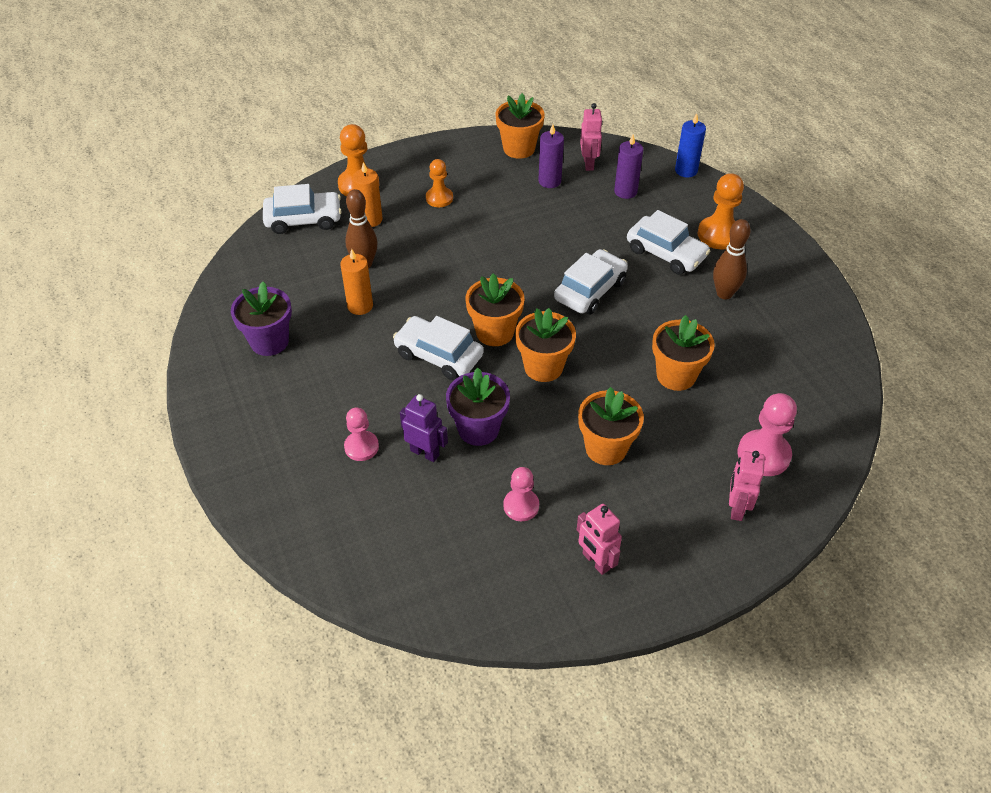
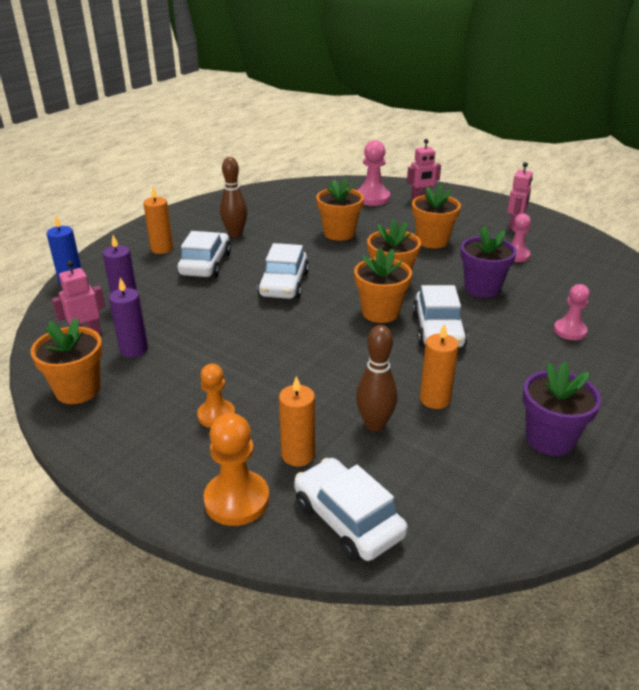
camera: 120 degrees left, 15 degrees down
purple robot [400,394,448,462] -> none
white car [554,249,628,315] -> white car turned 90 degrees counterclockwise [257,243,309,299]
orange pawn [697,173,744,249] -> orange candle [143,187,173,254]

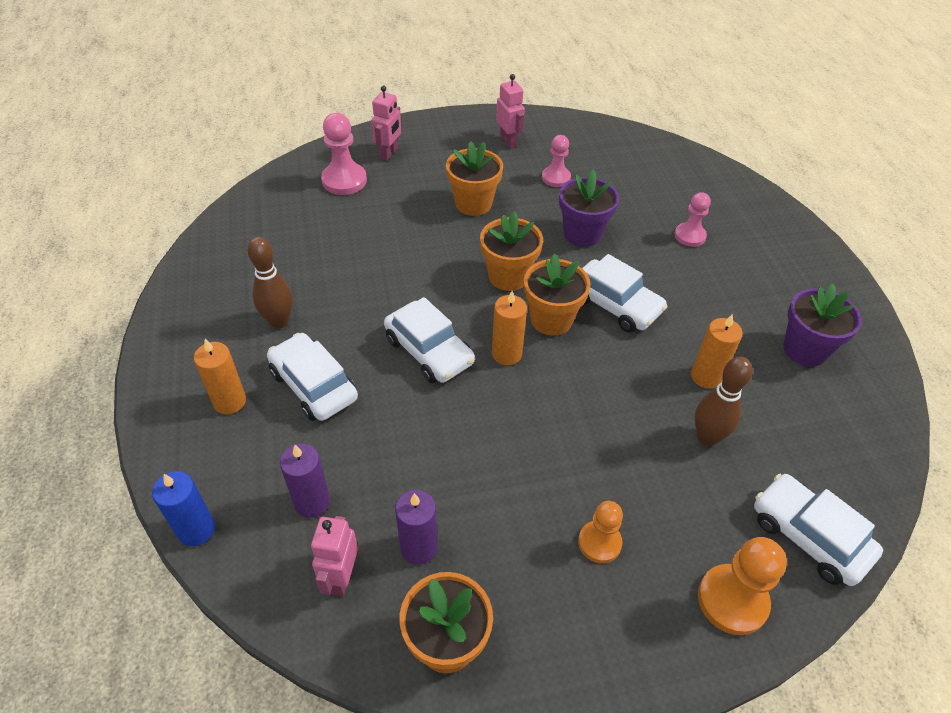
camera: 50 degrees left, 15 degrees up
orange candle [279,376,315,466] -> orange candle moved to [492,291,527,365]
white car [294,458,408,561] -> white car turned 45 degrees clockwise [754,474,883,586]
orange flower pot [316,178,364,241] -> none

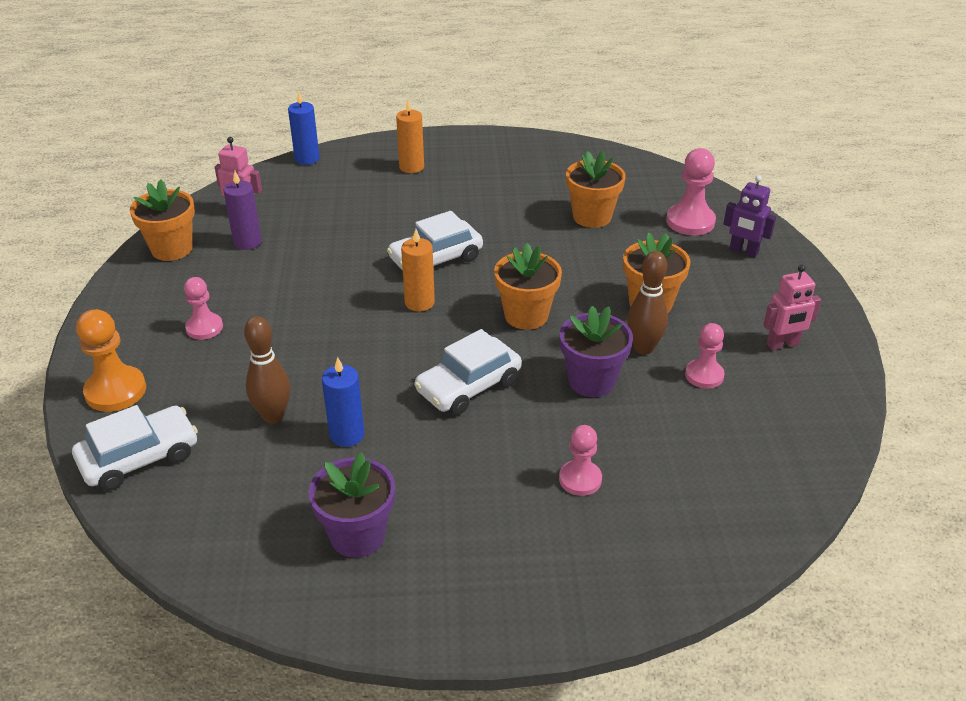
camera: 100 degrees right, 10 degrees down
brown bowling pin [248,237,293,329] -> brown bowling pin moved to [627,251,668,355]
white car [267,333,358,421] -> none
purple candle [280,444,330,518] -> none
pink robot [371,86,401,161] -> purple robot [724,175,776,258]
orange flower pot [524,253,591,336] -> orange flower pot moved to [566,151,626,228]
orange pawn [578,501,623,563] -> pink pawn [184,277,223,340]
orange candle [691,314,743,389] -> blue candle [322,357,364,447]

